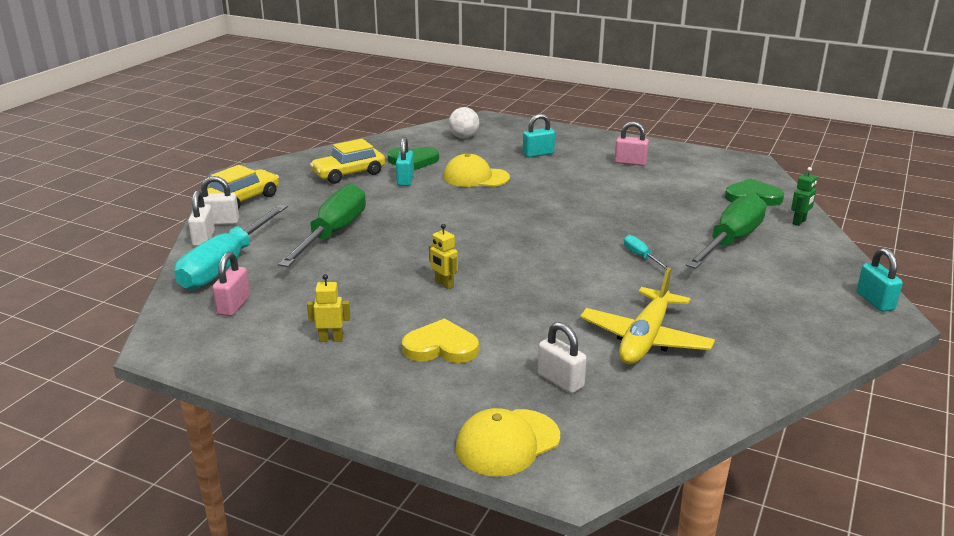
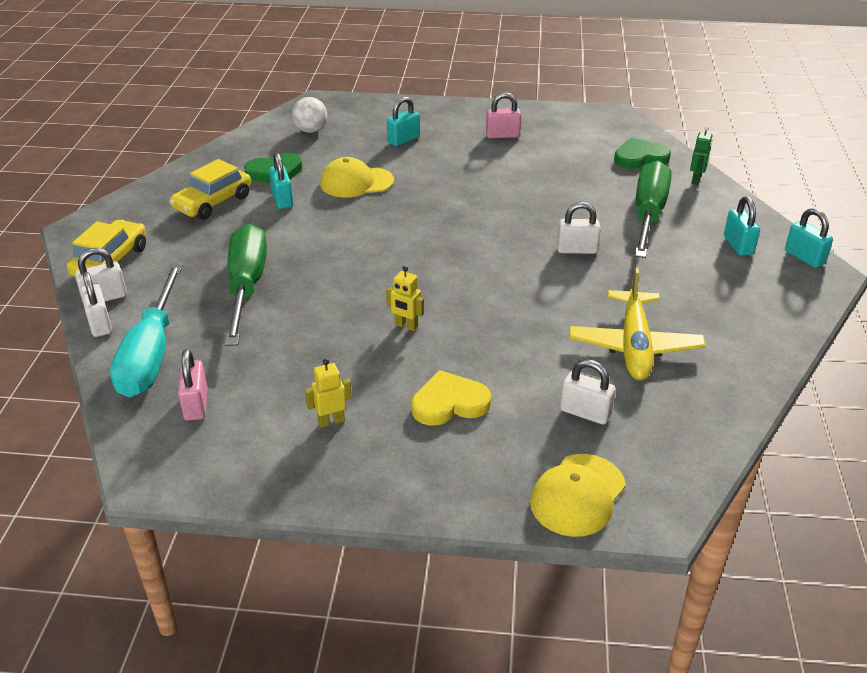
camera: 20 degrees left, 10 degrees up
turquoise screwdriver [624,235,668,270] -> white padlock [557,202,601,254]
none -> turquoise padlock [724,196,760,256]

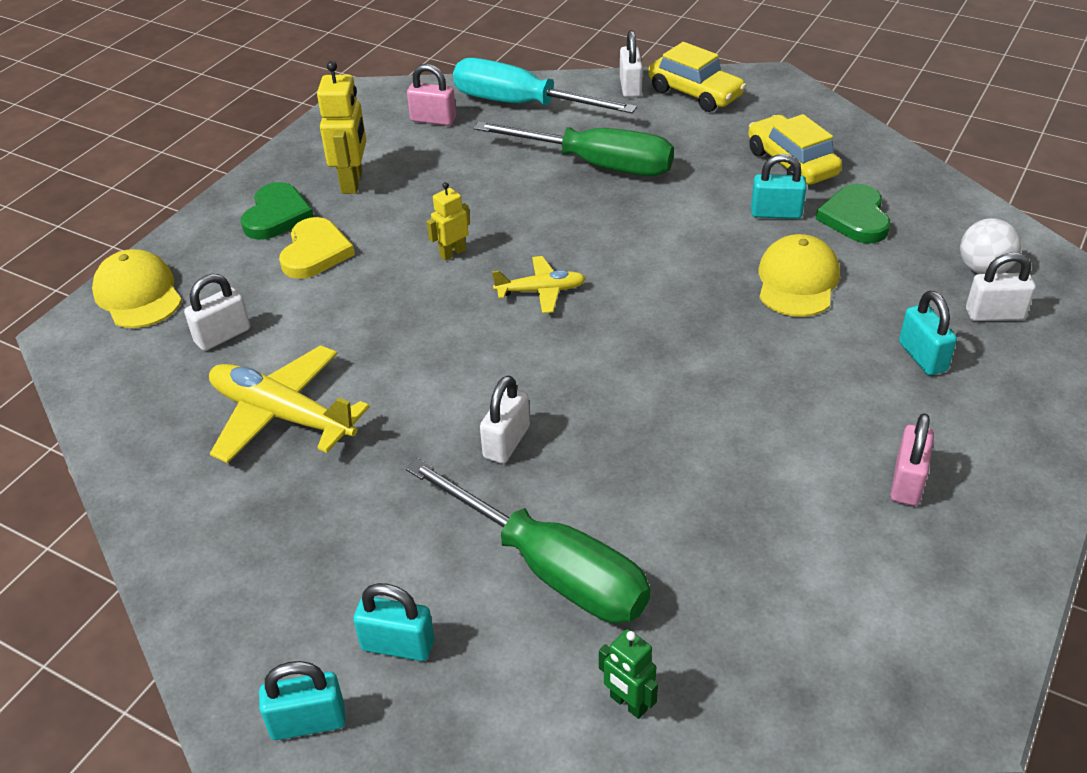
camera: 115 degrees right, 5 degrees up
white padlock [80,272,112,337] -> white padlock moved to [966,252,1036,321]
yellow robot [305,359,352,427] -> yellow robot [317,61,366,194], size x1.70
green heart [614,138,671,169] -> green heart moved to [241,182,314,240]
none -> yellow plane [492,256,586,313]

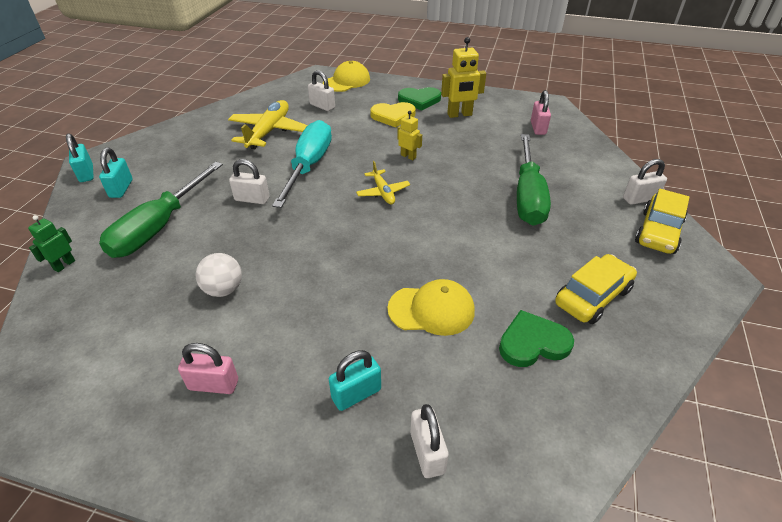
camera: 75 degrees right, 0 degrees up
turquoise screwdriver [453,58,637,114] -> turquoise screwdriver moved to [272,120,332,208]
turquoise padlock [751,154,807,219] -> none
white ball [960,218,1021,274] -> white ball moved to [196,253,242,297]

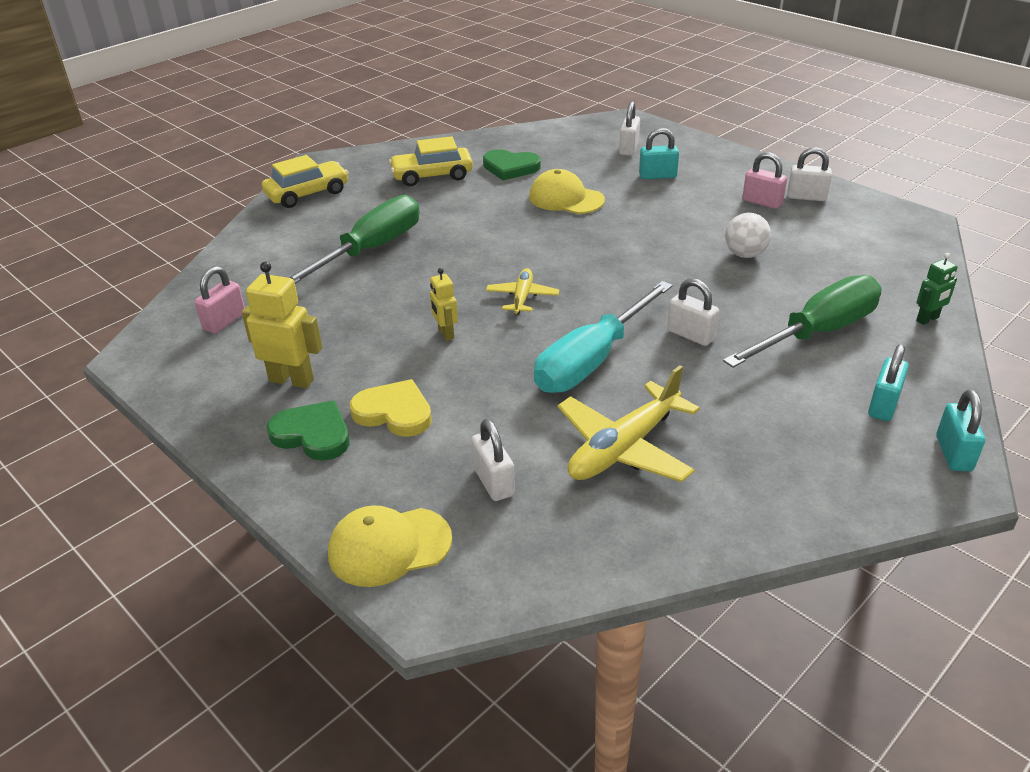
camera: 150 degrees left, 5 degrees down
white padlock [623,159,667,205] -> white padlock moved to [787,147,832,201]

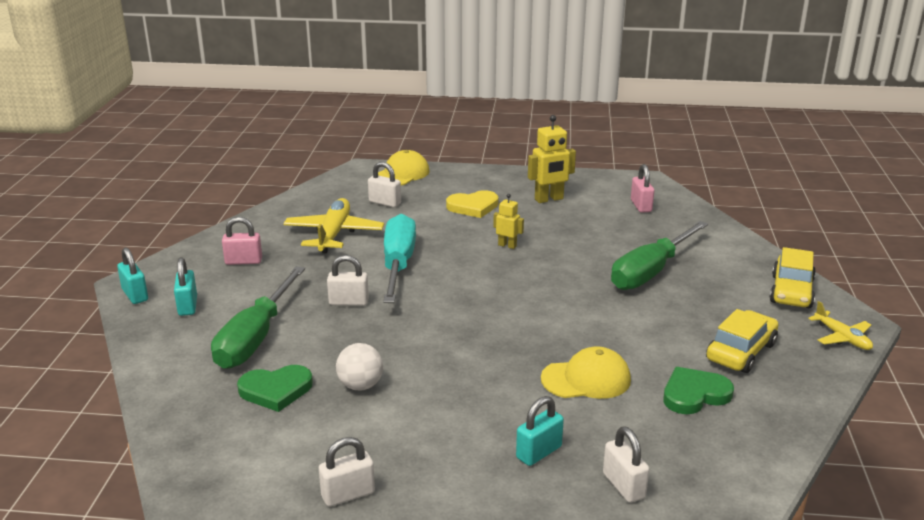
camera: 140 degrees right, 10 degrees down
green heart [267,401,350,461] -> green heart moved to [237,365,313,412]
green screwdriver [288,195,420,284] -> green screwdriver turned 45 degrees clockwise [611,221,708,290]
yellow plane [486,268,559,314] -> yellow plane moved to [808,301,873,350]
pink padlock [742,152,787,209] -> pink padlock moved to [222,217,262,265]
green robot [916,253,958,325] -> none

